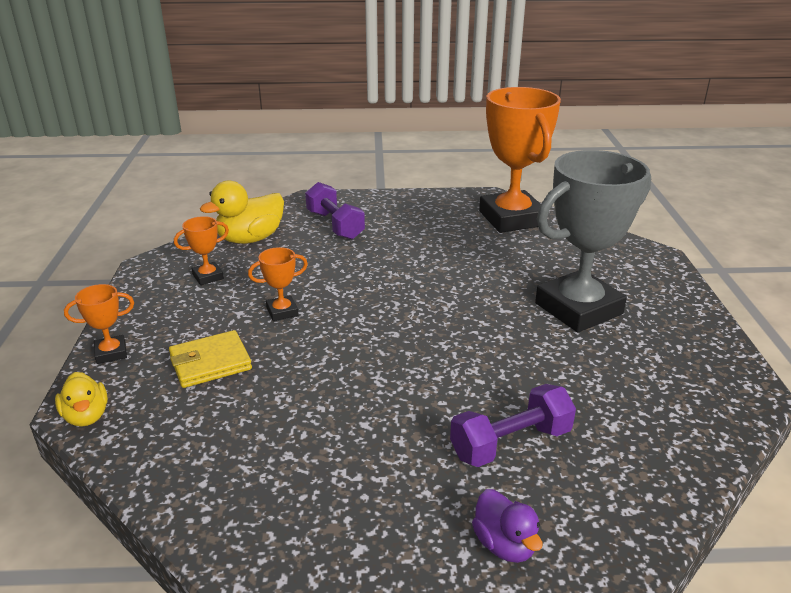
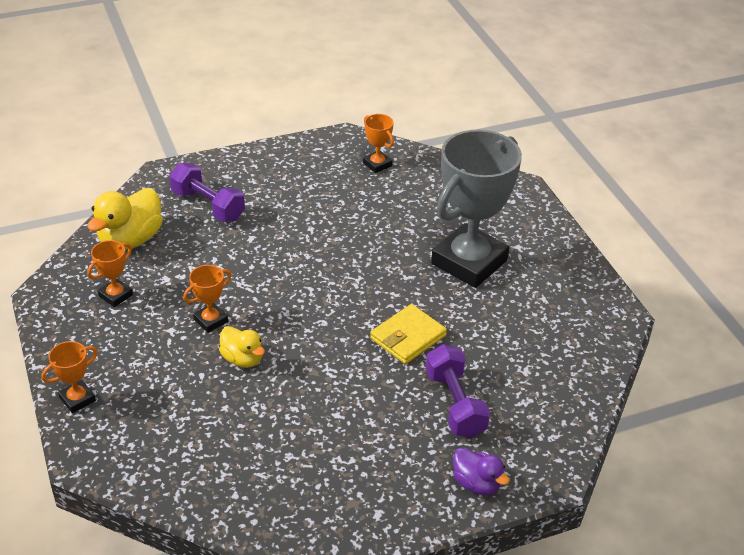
camera: 20 degrees left, 10 degrees up
yellow duck [55,372,108,427] -> yellow duck moved to [219,326,265,368]
yellow wallet [169,330,252,388] -> yellow wallet moved to [370,304,447,364]
purple dumbbell [450,384,576,467] -> purple dumbbell turned 60 degrees counterclockwise [426,344,490,438]
orange trophy [479,87,561,233] -> orange trophy [363,114,394,173], size x0.42

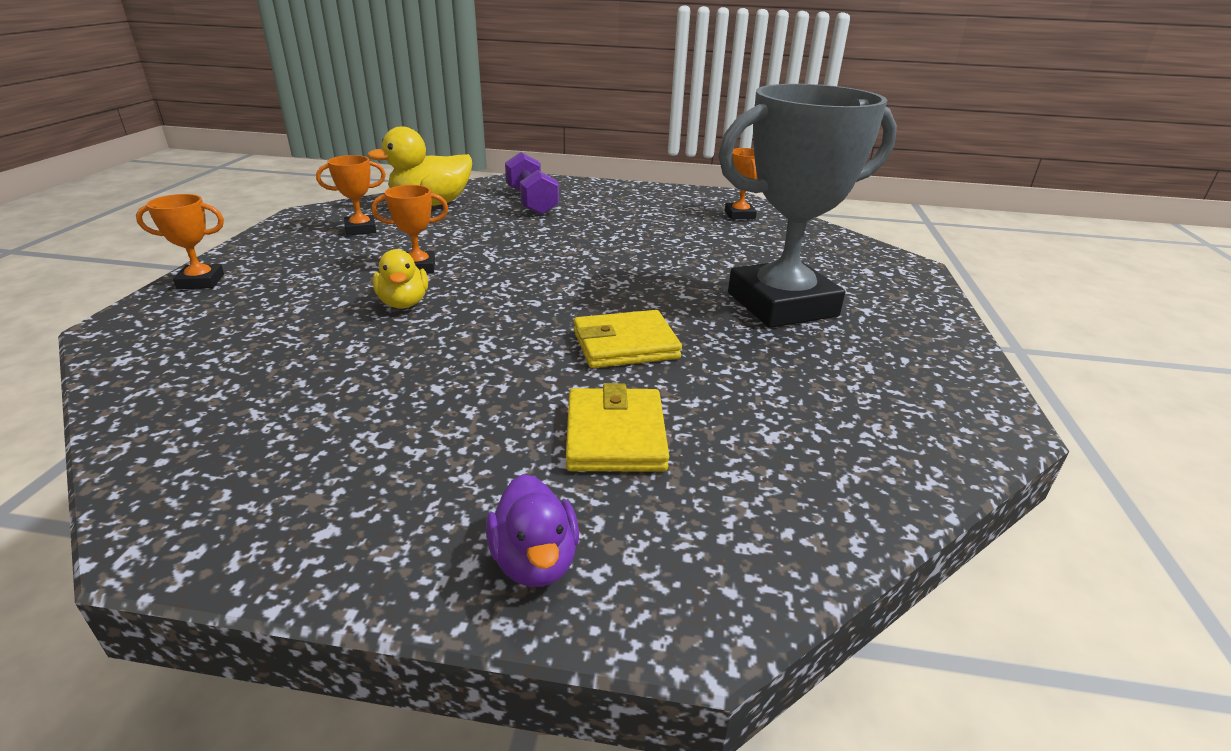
camera: 30 degrees right, 10 degrees down
purple dumbbell [426,344,490,438] -> yellow wallet [566,383,669,472]

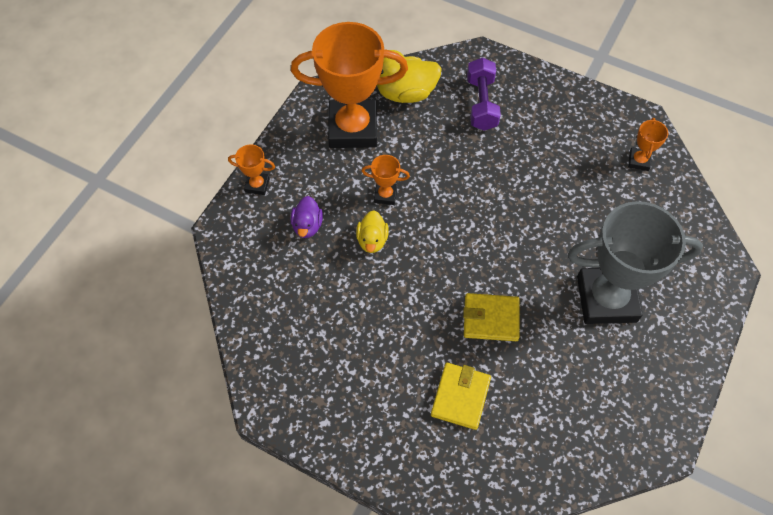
camera: 20 degrees right, 30 degrees up
orange trophy [316,155,386,236] -> orange trophy [291,22,408,148], size x2.38
purple duck [486,474,579,587] -> purple duck moved to [290,196,323,238]

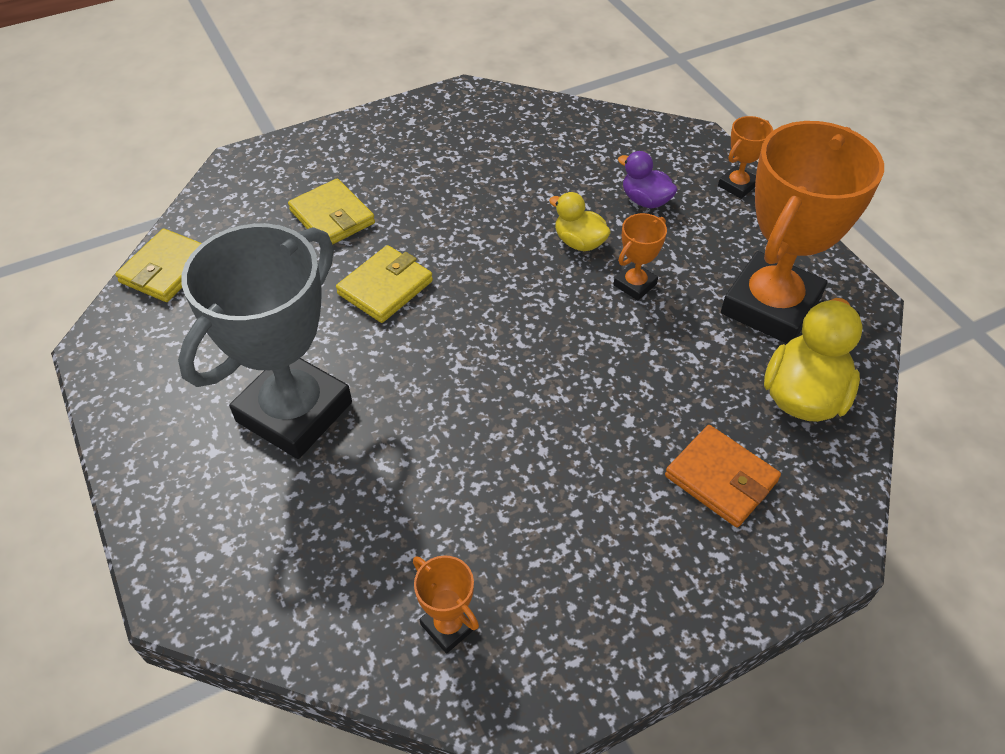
camera: 125 degrees right, 10 degrees down
purple dumbbell [467,58,501,131] -> orange wallet [665,425,781,527]
none -> yellow wallet [115,228,201,302]

